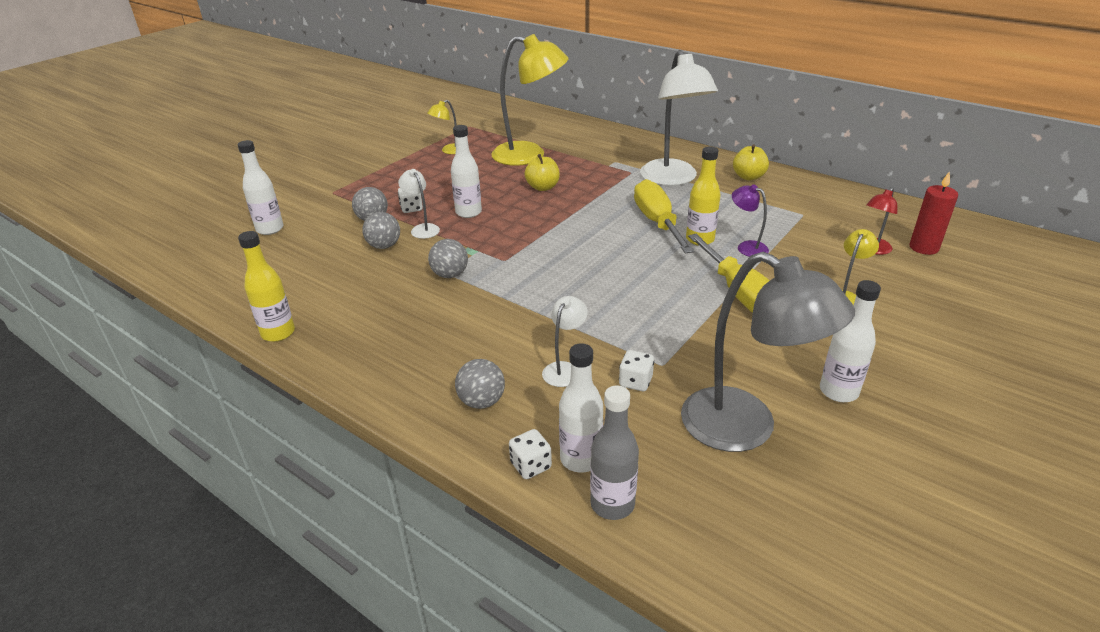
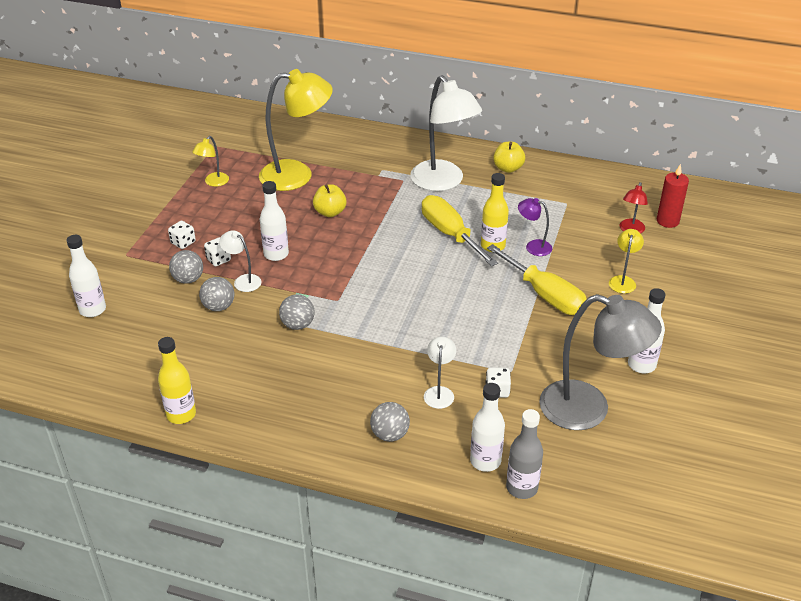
camera: 20 degrees left, 5 degrees up
white dice [509,429,552,479] -> white dice moved to [168,221,196,249]

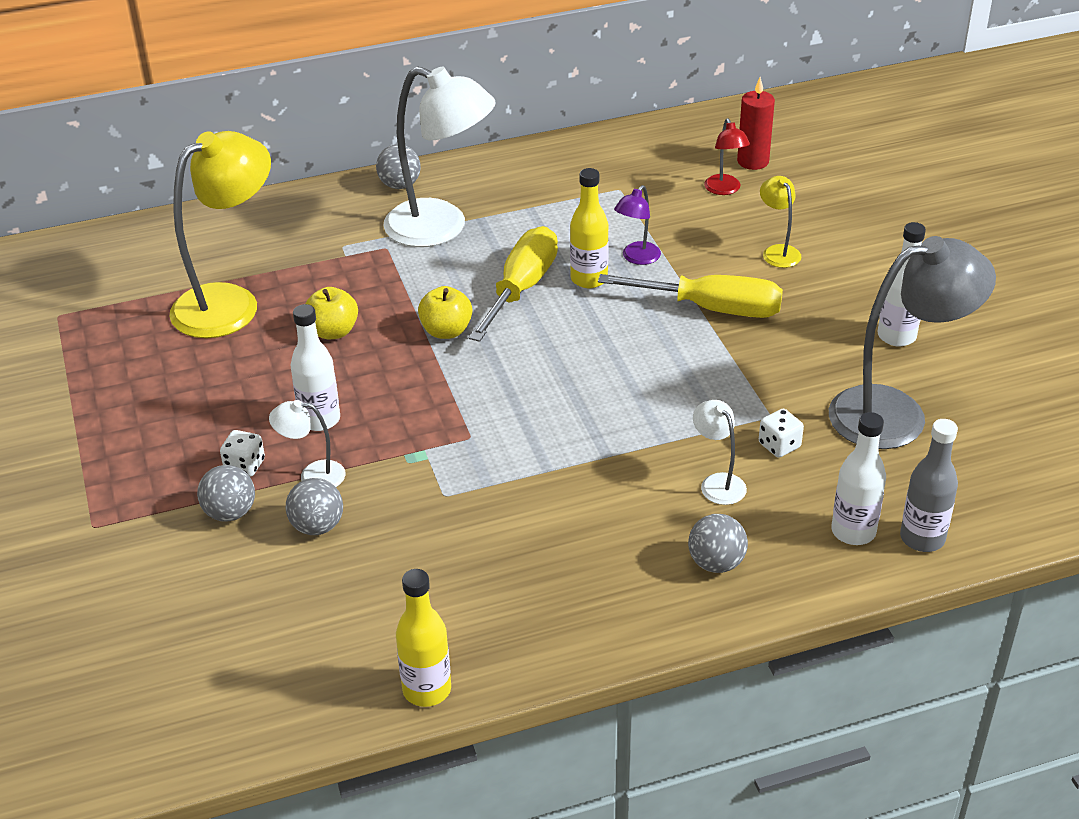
camera: 35 degrees left, 0 degrees up
white bottle [66,235,106,317] -> none
white dice [168,221,196,249] -> none
yellow lamp [192,136,229,187] -> none
grey ball [279,294,314,330] -> grey ball moved to [376,144,421,189]
yellow screwdriver [422,195,498,266] -> yellow screwdriver turned 90 degrees clockwise [469,226,558,342]
yellow apple [493,142,525,173] -> yellow apple moved to [418,286,472,339]
purple lamp [518,198,552,256] -> purple lamp turned 45 degrees counterclockwise [614,185,661,265]

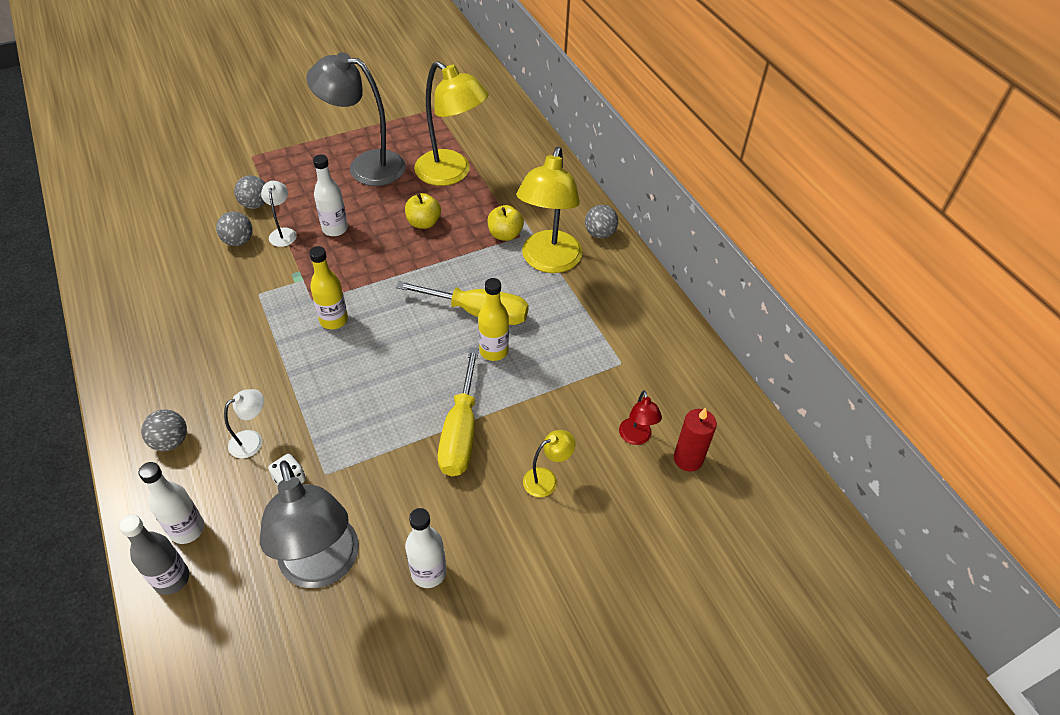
camera: 80 degrees right, 10 degrees up
white dice [220,430,265,477] -> none
white lamp [383,67,496,247] -> yellow lamp [516,147,583,273]
yellow bottle [396,569,451,707] -> yellow bottle moved to [309,246,348,329]
yellow apple [418,286,472,339] -> yellow apple moved to [488,205,524,241]
purple lamp [614,185,661,265] -> none
red lamp [704,118,750,195] -> red lamp turned 75 degrees counterclockwise [619,390,662,445]
none -> grey lamp [306,52,406,186]

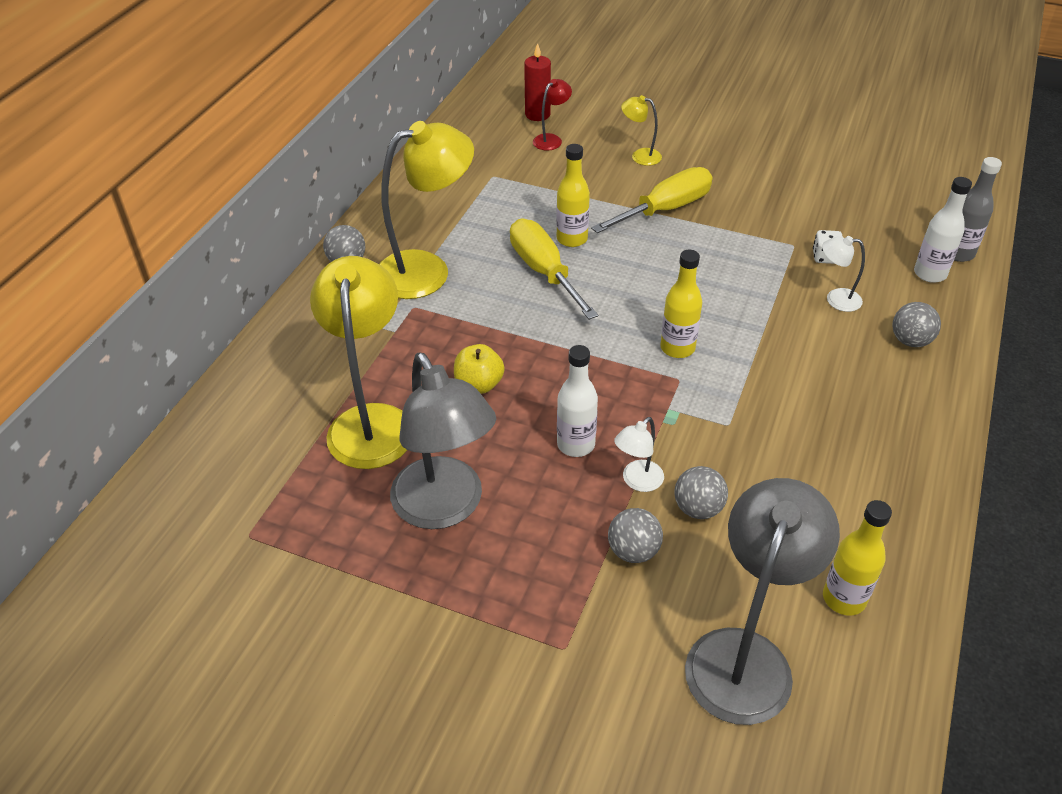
camera: 130 degrees left, 5 degrees down
grey lamp [260,461,359,588] -> grey lamp moved to [685,478,840,725]
white bottle [405,508,446,588] -> none
yellow apple [488,205,524,241] -> none
none -> yellow bottle [823,500,892,615]

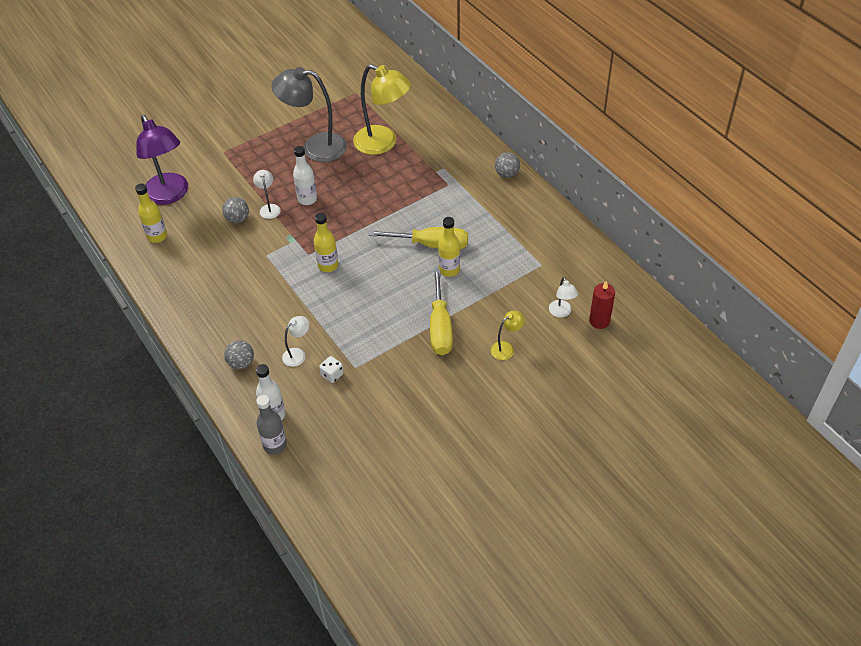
camera: 125 degrees right, 5 degrees up
yellow lamp [379,121,474,299] -> none
yellow apple [454,344,505,394] -> none
red lamp [533,79,572,150] -> white lamp [549,277,578,318]
grey ball [608,508,663,563] -> none
grey lamp [685,478,840,725] -> purple lamp [136,115,188,205]

